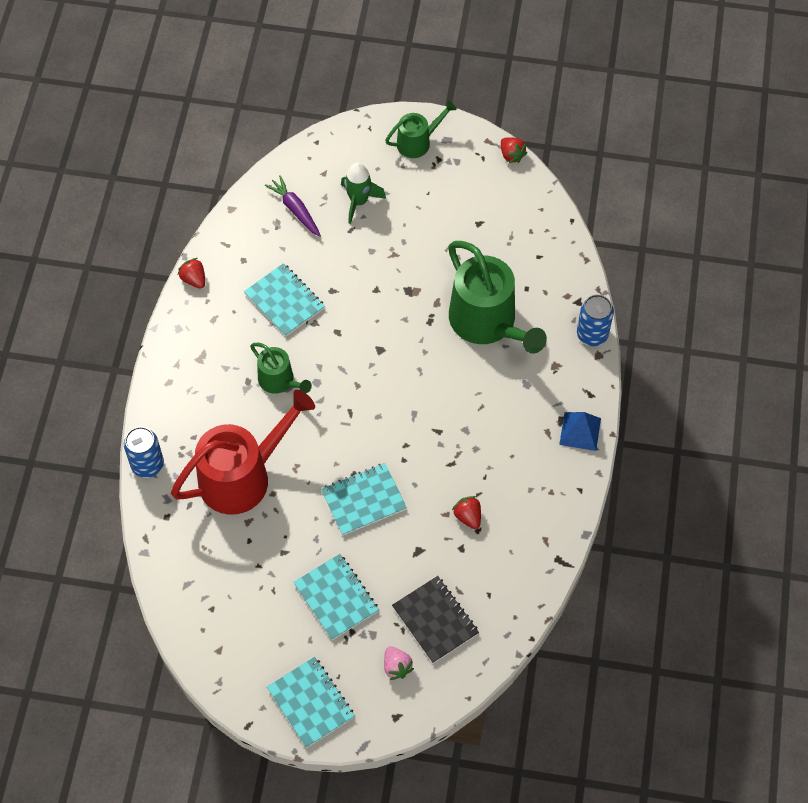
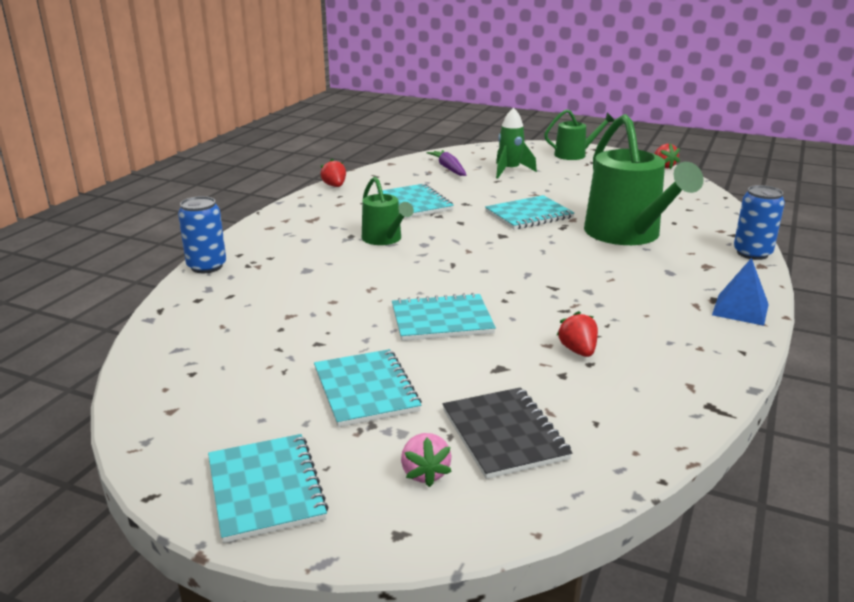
camera: 15 degrees right, 35 degrees down
red watering can [171,390,315,515] -> none
none -> turquoise notebook [485,195,574,230]

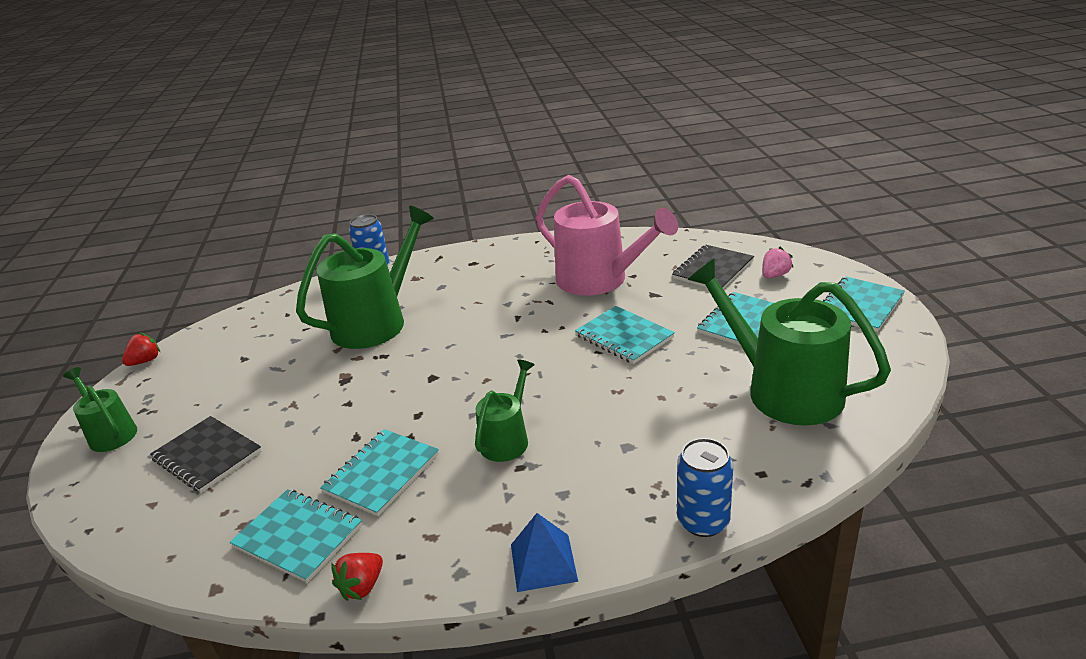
camera: 120 degrees left, 5 degrees up
purple carrot [426,150,466,176] -> none
turquoise notebook [485,195,574,230] -> turquoise notebook moved to [230,489,362,583]
green rocket [496,107,537,178] -> black notebook [150,416,262,493]
red strawberry [556,311,598,357] -> pink watering can [536,175,678,295]
blue pyramid [712,258,769,326] -> blue pyramid moved to [511,513,578,592]
none -> green watering can [688,258,891,426]

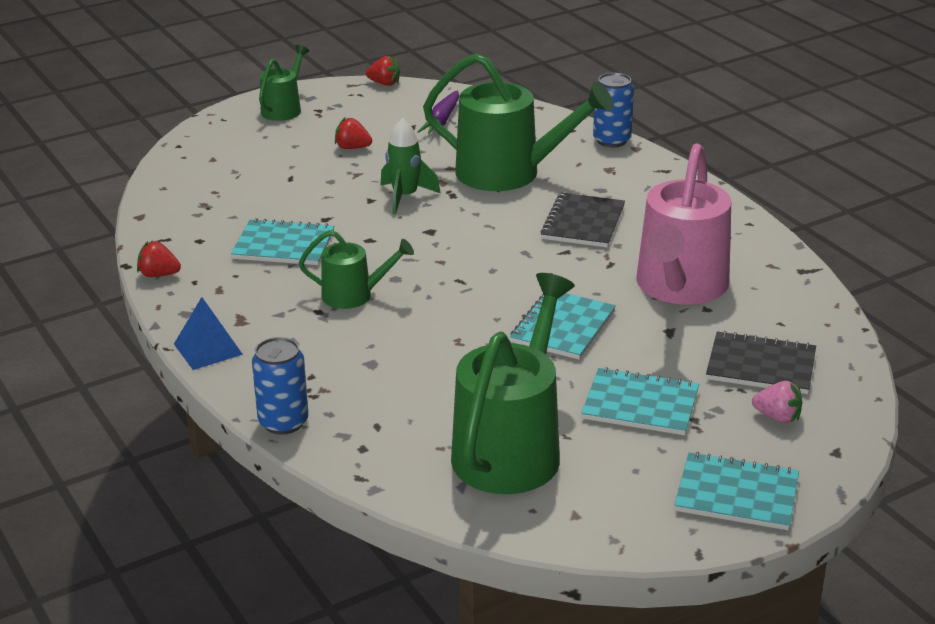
camera: 65 degrees right, 0 degrees up
black notebook [150,416,262,493] -> black notebook moved to [541,193,625,248]
turquoise notebook [230,489,362,583] -> none
none -> red strawberry [335,118,372,149]
none -> green rocket [380,118,441,215]
none -> purple carrot [417,90,459,135]

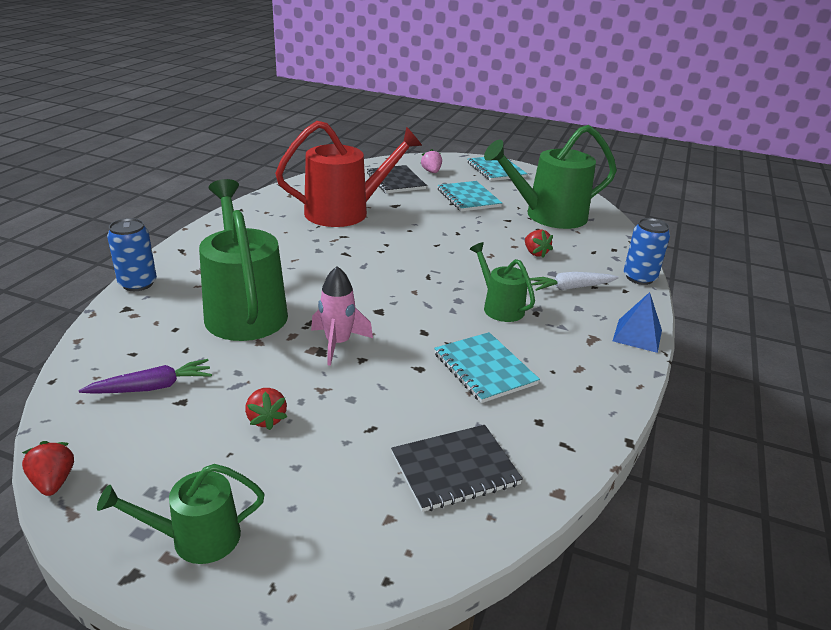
camera: 130 degrees left, 0 degrees up
red strawberry [137,241,181,277] -> red strawberry moved to [525,230,553,258]
green rocket [380,118,441,215] -> pink rocket [311,266,373,366]
turquoise notebook [510,293,616,360] -> none
black notebook [541,193,625,248] -> black notebook moved to [391,425,523,512]
pink watering can [636,143,731,305] -> red watering can [275,121,422,227]
none -> white carrot [530,272,619,291]

